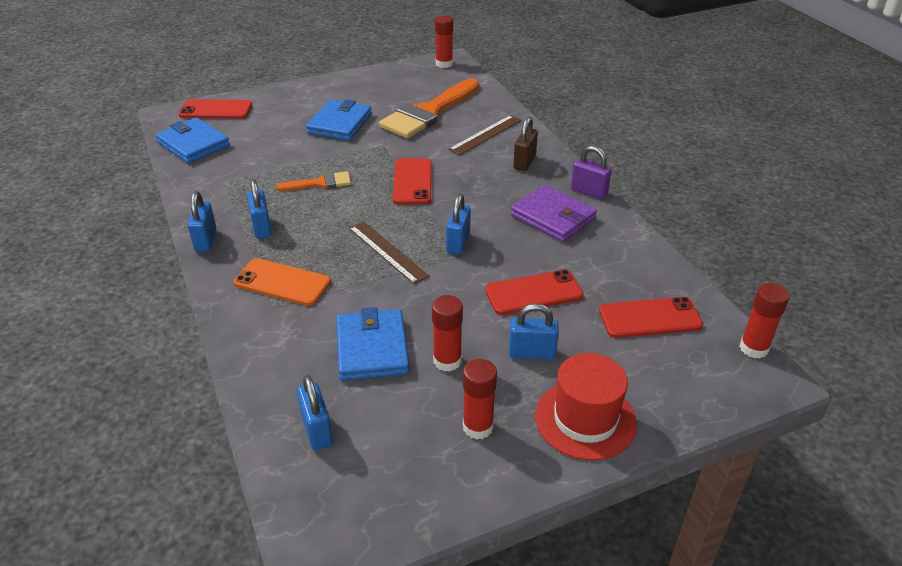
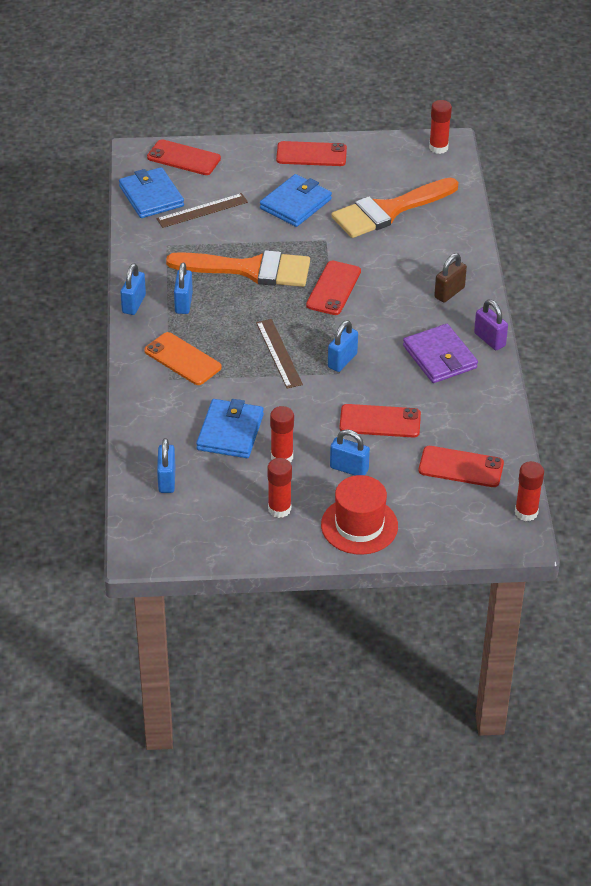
camera: 20 degrees right, 5 degrees up
orange brush [276,171,351,191] -> orange brush [166,250,310,287], size x2.05
brown ruler [448,115,522,155] -> brown ruler moved to [157,193,248,228]
none -> red phone [276,141,347,166]

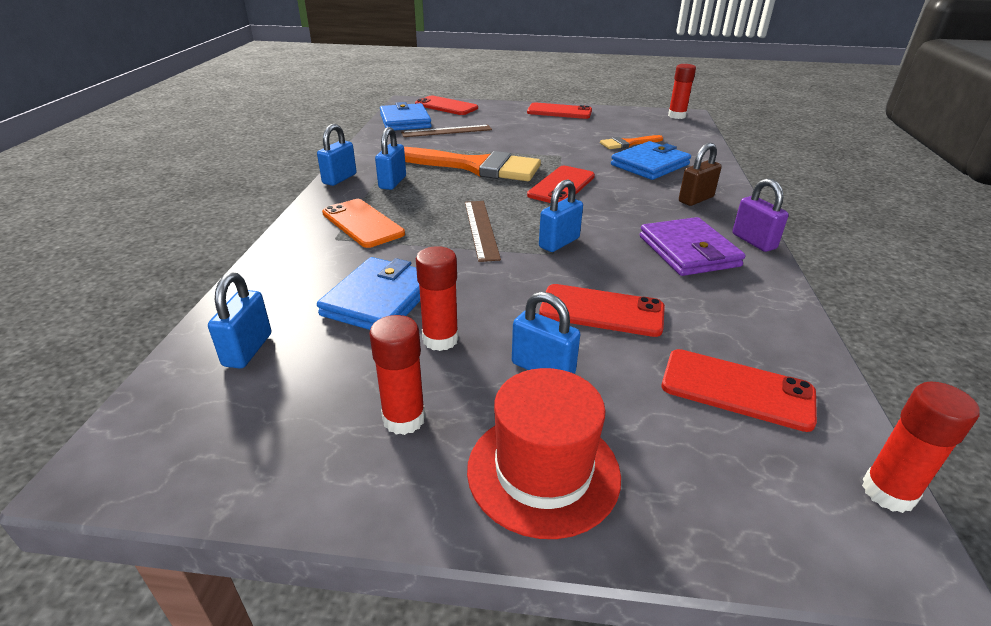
camera: 10 degrees right, 10 degrees down
blue wallet [260,174,332,227] -> blue wallet moved to [611,141,691,180]
orange brush [331,178,458,238] -> orange brush [600,135,663,149], size x0.49

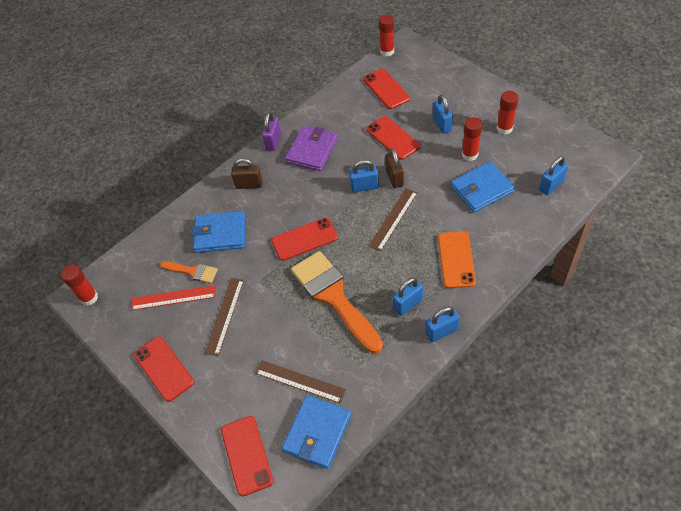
camera: 135 degrees left, 20 degrees up
red hat [467,368,621,539] -> none
none -> red ruler [131,285,216,310]
none -> brown ruler [205,278,244,356]
none -> brown padlock [385,148,404,188]

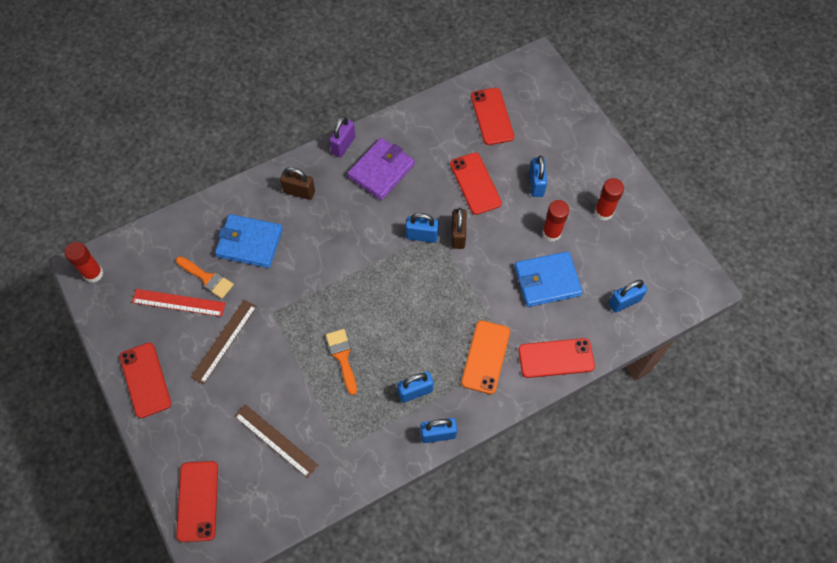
camera: 10 degrees right, 10 degrees up
red phone [271,218,338,261] -> red phone moved to [518,338,595,378]
blue wallet [282,395,351,469] -> none
orange brush [291,251,383,354] -> orange brush [326,329,357,395], size x0.49
brown ruler [369,188,418,251] -> none
red glue stick [379,15,394,56] -> none

